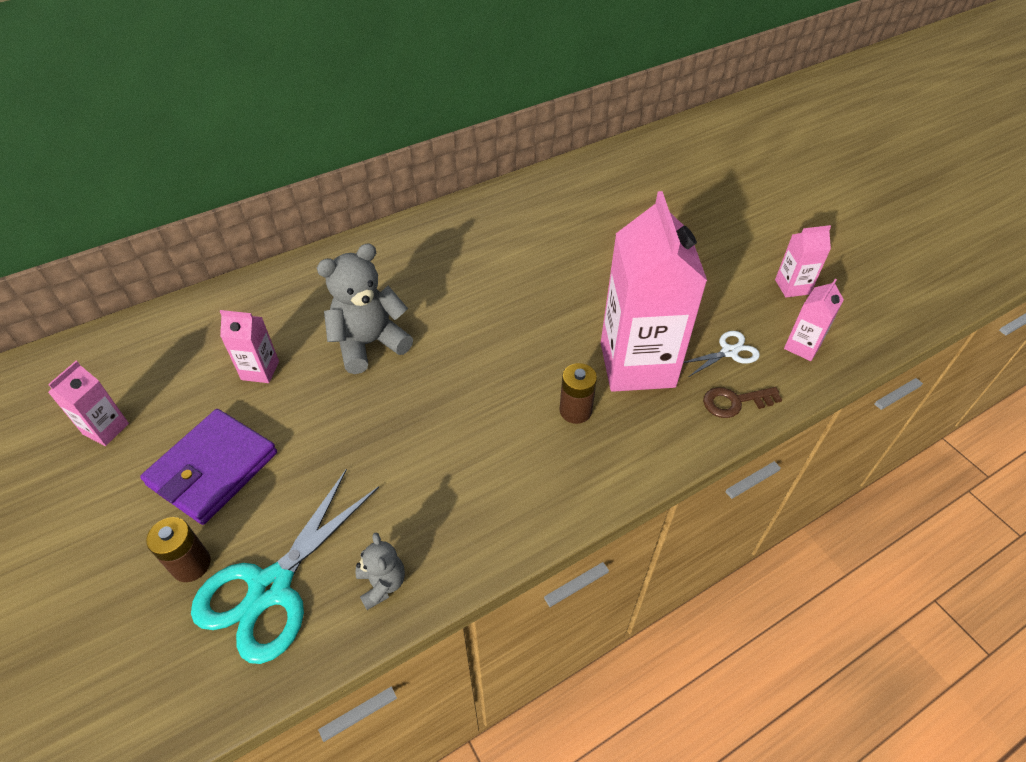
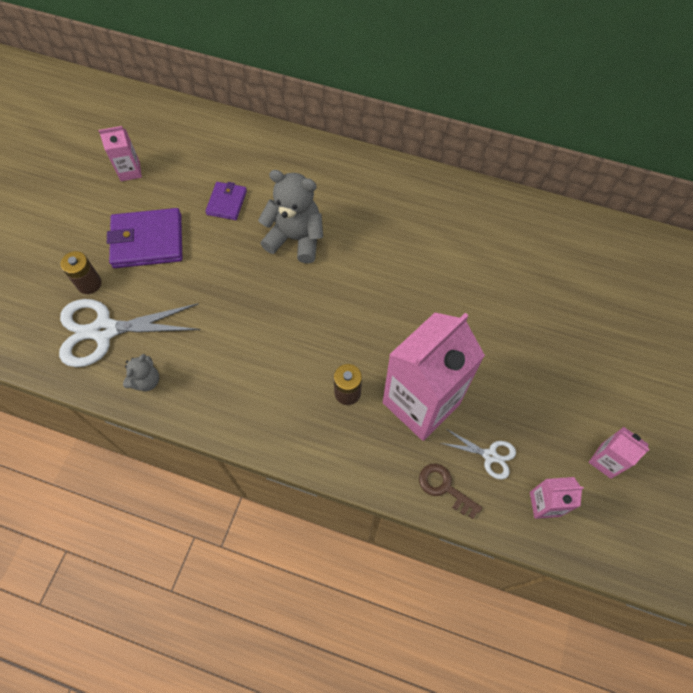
camera: 50 degrees right, 15 degrees up
turquoise scissors [191,469,379,664] -> white scissors [59,299,200,367]
pink carton [220,310,279,383] -> purple wallet [205,182,247,220]

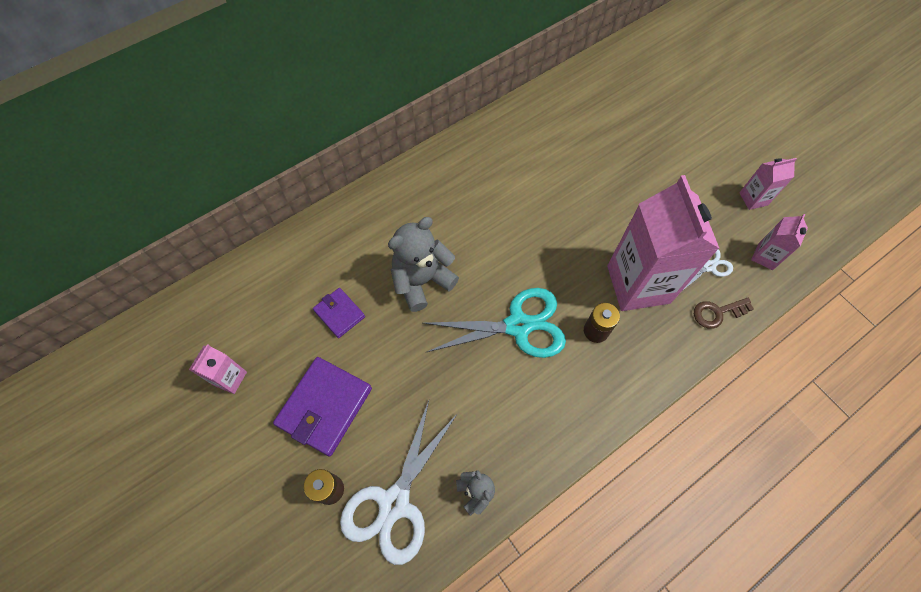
camera: 55 degrees left, 0 degrees up
none -> turquoise scissors [423,288,566,358]

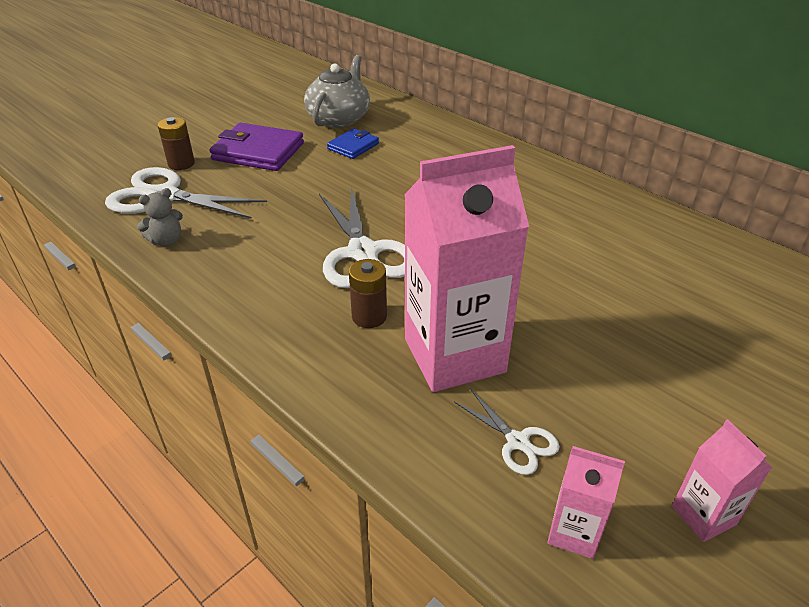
camera: 80 degrees right, 25 degrees down
pink carton [189,344,247,394] -> none
purple wallet [313,288,365,338] -> blue wallet [327,128,379,159]
grey teddy bear [388,217,459,312] -> none
turquoise scissors [423,288,566,358] -> white scissors [319,186,405,288]
brown key [694,298,754,329] -> none
none -> grey teapot [304,55,370,128]

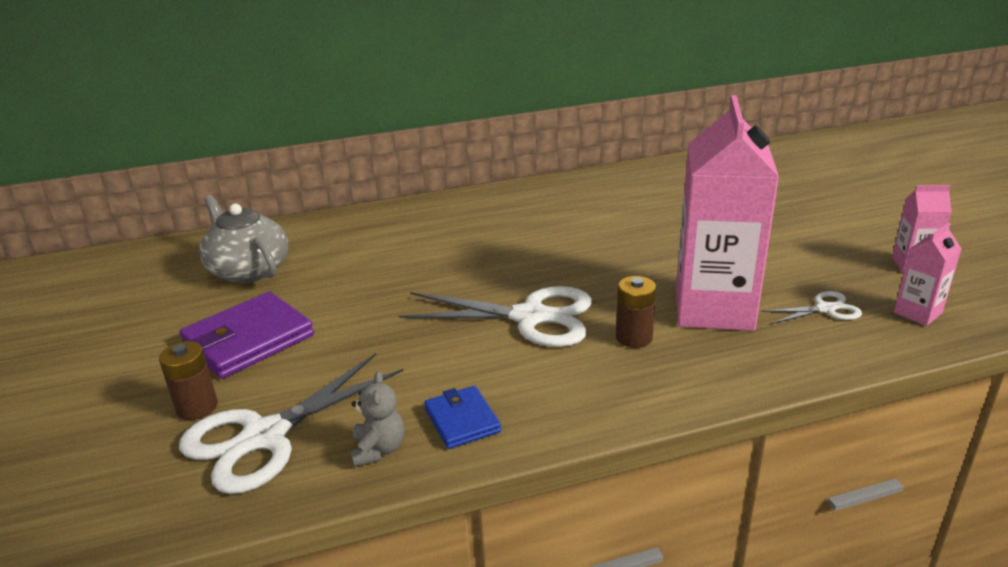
camera: 60 degrees left, 10 degrees down
blue wallet [327,128,379,159] -> blue wallet moved to [424,386,501,449]

